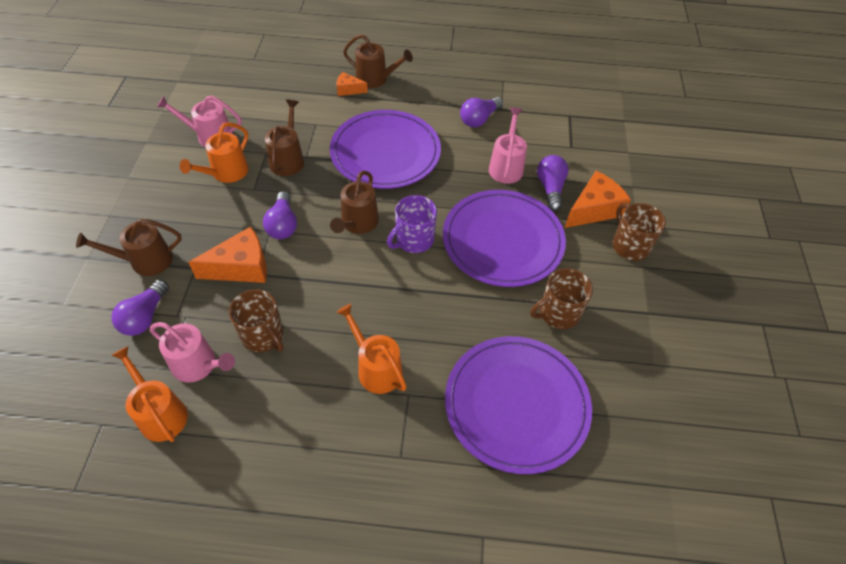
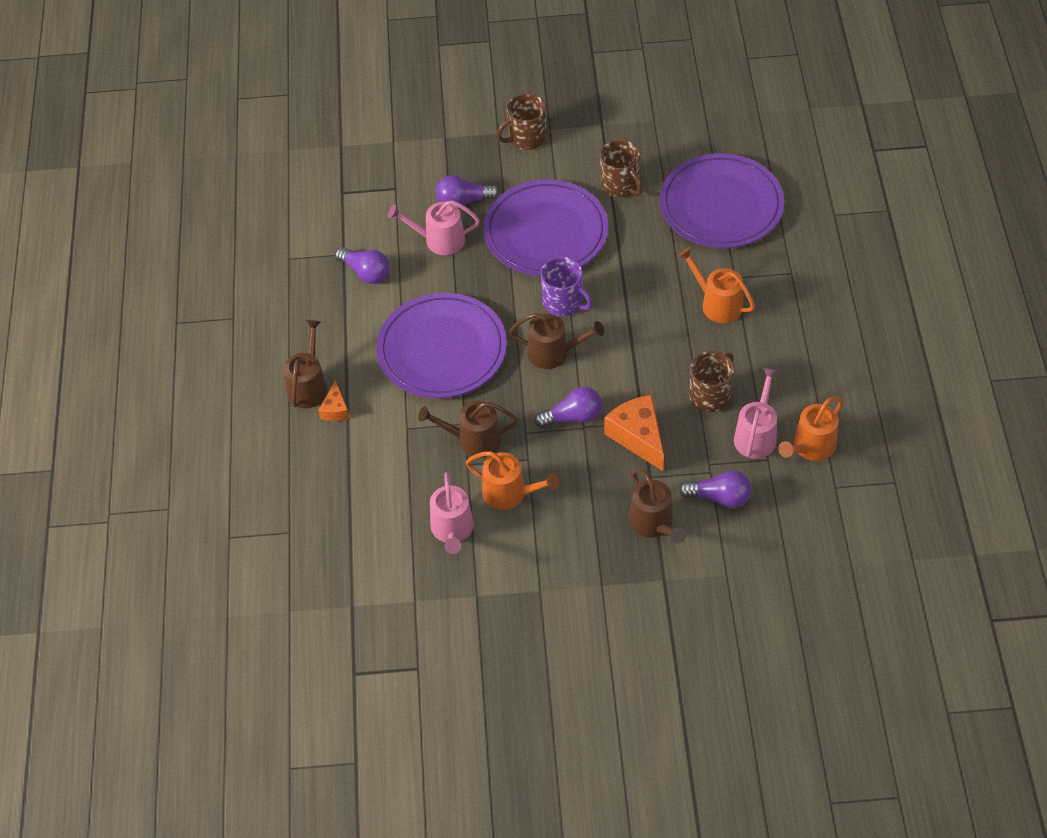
camera: 95 degrees left, 0 degrees up
orange watering can [336,304,407,394] -> orange watering can turned 90 degrees clockwise [678,247,755,323]
orange cheese [565,171,631,228] -> none

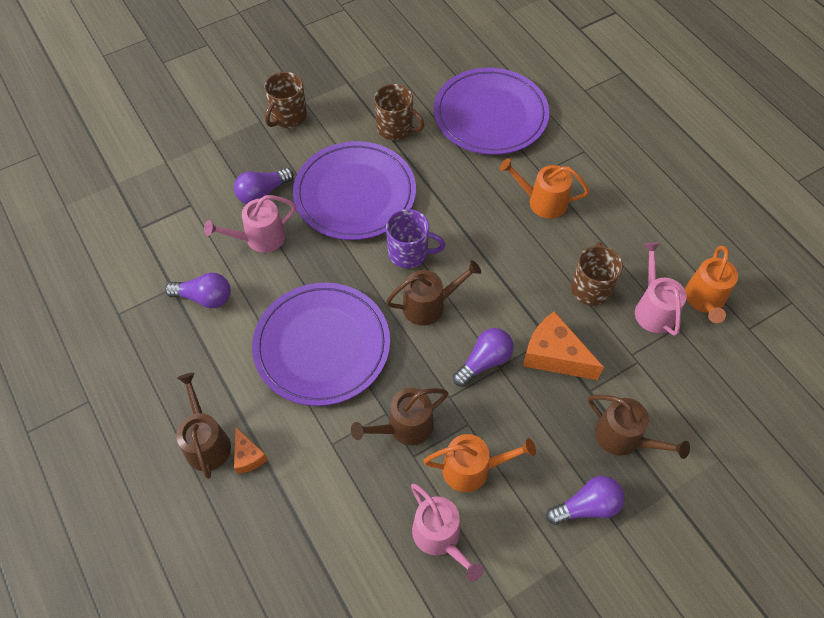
camera: 30 degrees left, 5 degrees up
purple light bulb [679,470,752,508] -> purple light bulb moved to [546,476,624,525]

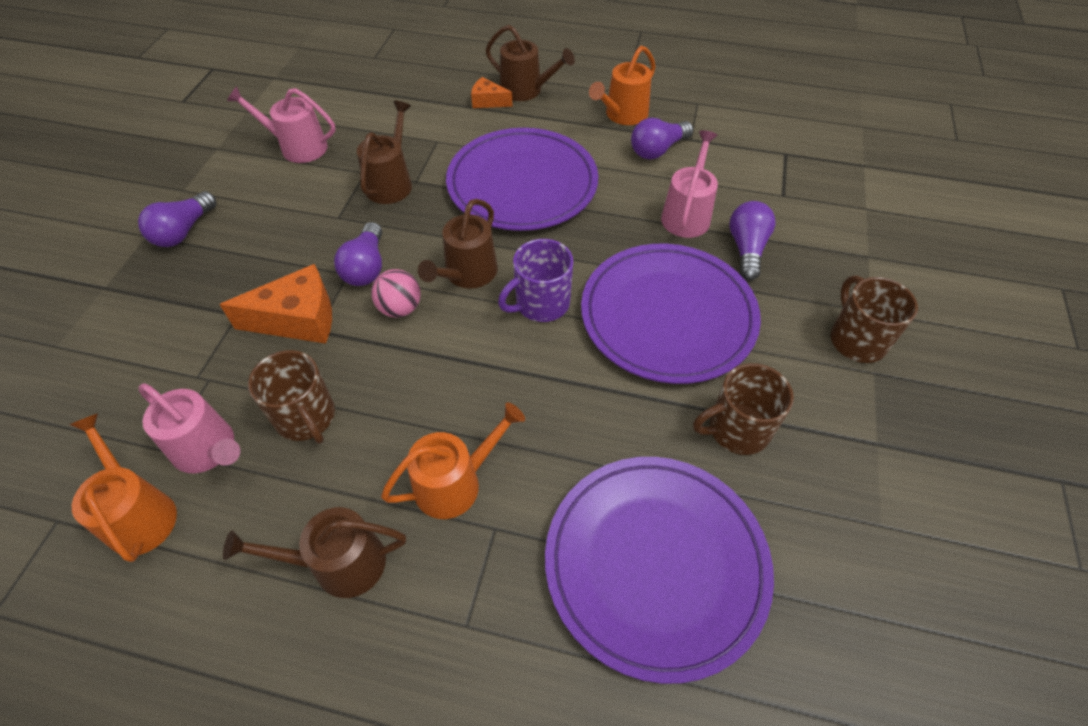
camera: 135 degrees right, 5 degrees down
orange watering can [423,434,536,492] -> orange watering can moved to [589,46,656,125]
brown watering can [588,395,690,459] -> brown watering can moved to [223,507,406,598]
none -> pink ball [371,269,421,318]

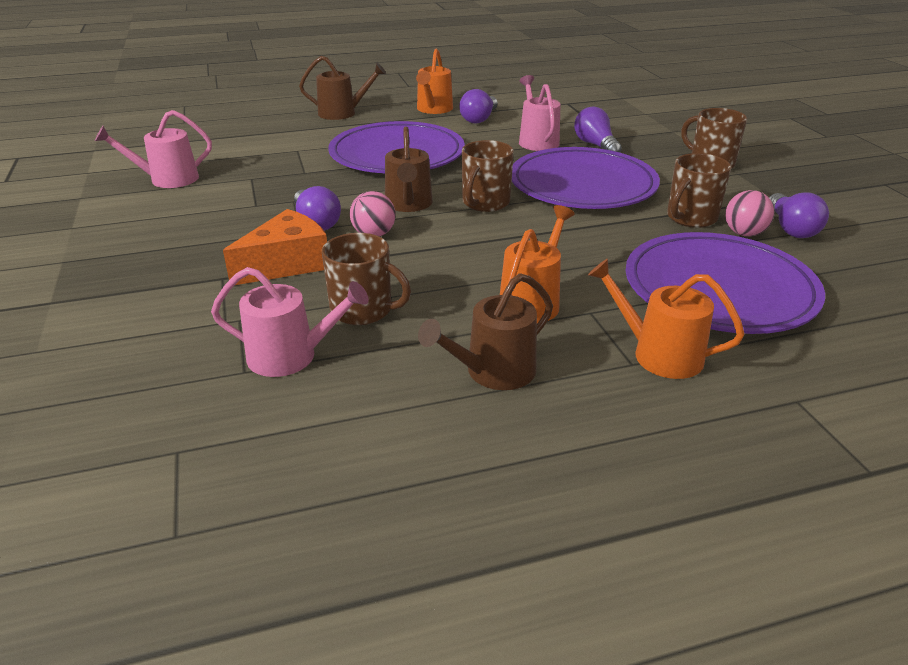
camera: 30 degrees left, 20 degrees down
orange watering can [69,413,177,562] -> orange watering can moved to [588,259,745,379]
purple light bulb [138,191,217,247] -> purple light bulb moved to [769,192,829,238]
brown watering can [357,101,412,204] -> none
orange cheese [471,77,513,108] -> none
purple mug [498,239,573,322] -> brown mug [462,140,514,212]
none -> pink ball [725,190,774,236]

